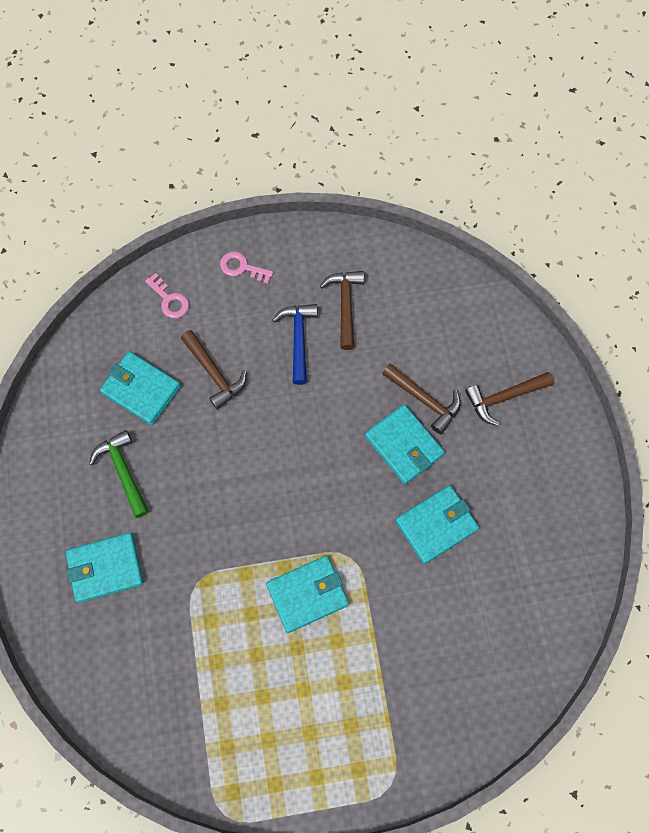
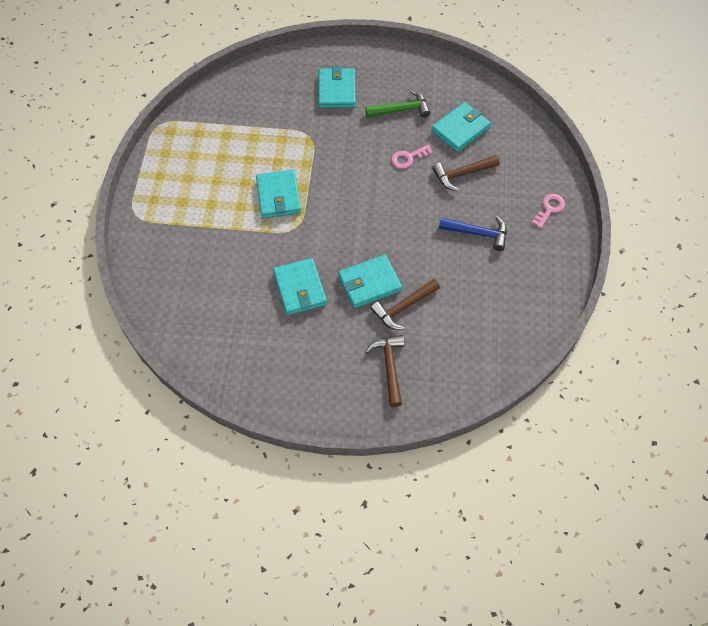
camera: 105 degrees right, 10 degrees down
pink key [145,273,189,318] -> pink key moved to [391,145,433,169]
brown hammer [320,271,364,350] -> none

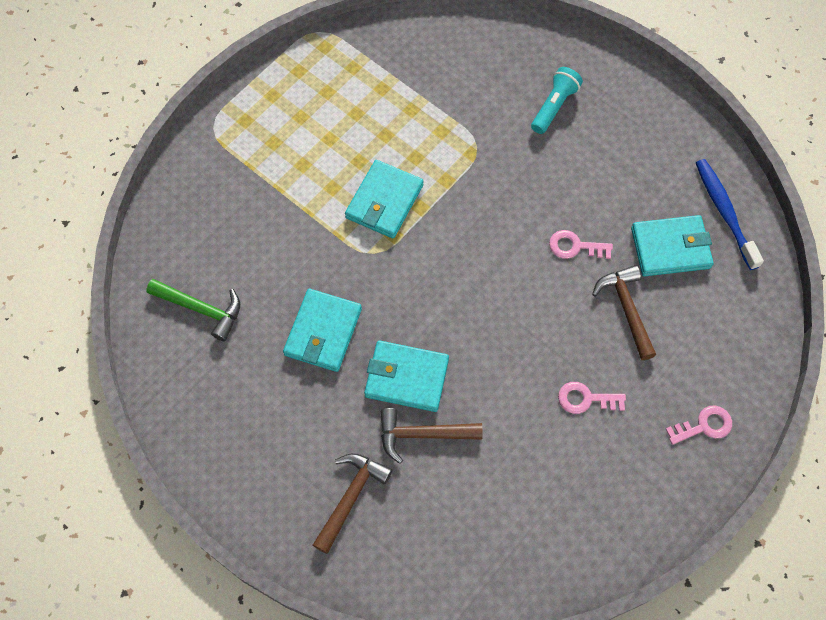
camera: 35 degrees right, 5 degrees up
turquoise wallet [318,66,356,108] -> turquoise flashlight [531,67,583,134]
green hammer [365,90,430,118] -> green hammer moved to [146,279,240,341]
brown hammer [432,155,500,191] -> brown hammer turned 60 degrees clockwise [592,265,656,360]
blue hammer [439,216,507,251] -> pink key [558,382,626,414]
none -> blue toothbrush [696,159,764,270]

